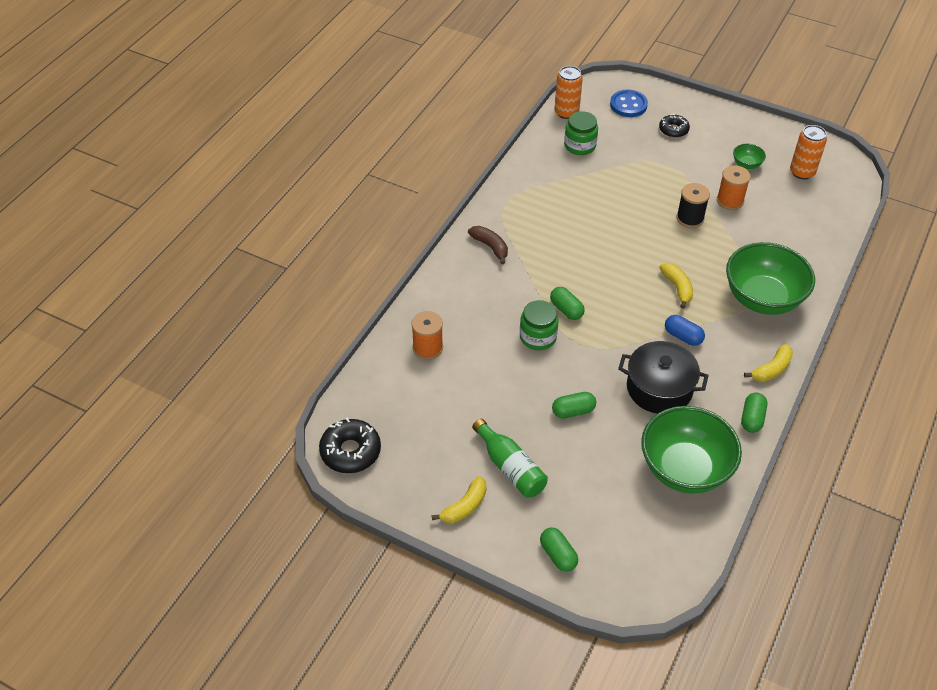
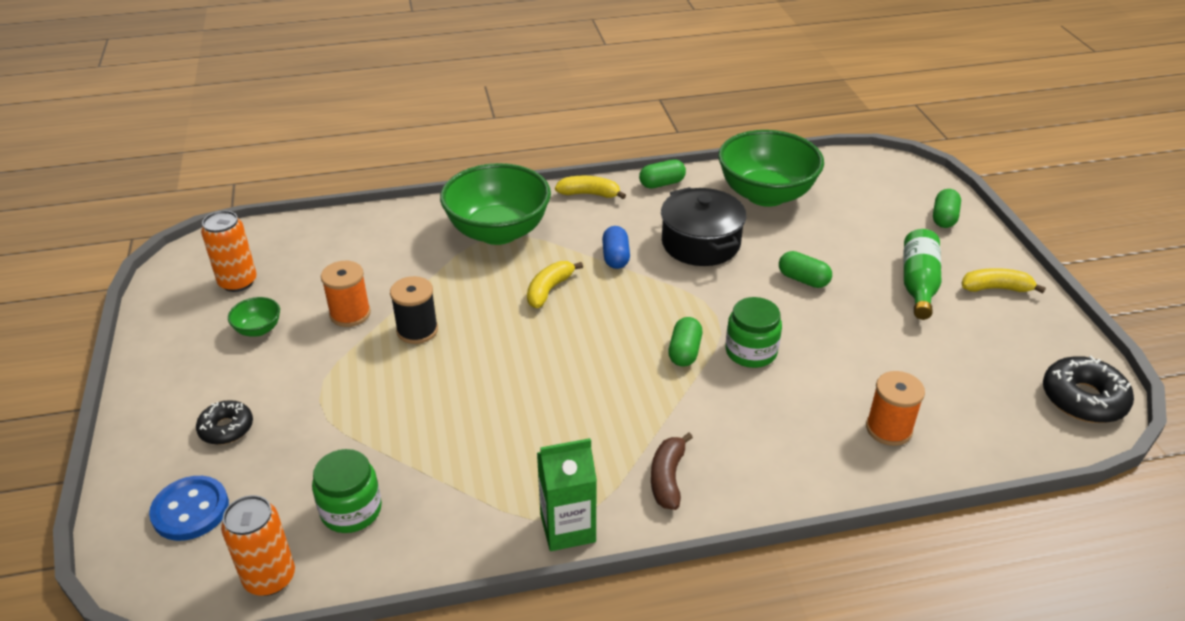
camera: 130 degrees left, 10 degrees down
none -> green carton [537,438,597,551]

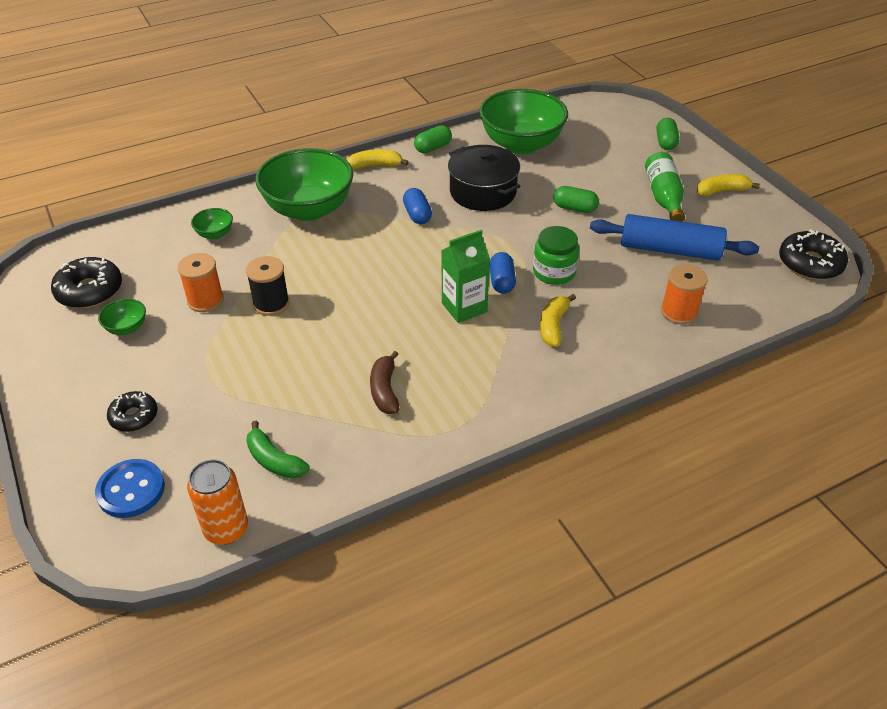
camera: 15 degrees left, 5 degrees up
orange can [201,211,257,292] -> black donut [51,257,122,308]
green jar [312,449,382,533] -> green banana [246,421,310,479]
yellow banana [527,261,583,308] -> yellow banana moved to [540,294,576,347]
green carton [537,438,597,551] -> green carton moved to [441,230,490,323]
brown banana [651,432,693,510] -> brown banana moved to [370,351,399,414]
green capsule [668,317,702,367] -> blue capsule [490,252,516,294]
none -> green bowl [191,208,233,239]
none -> blue rolling pin [590,214,759,261]

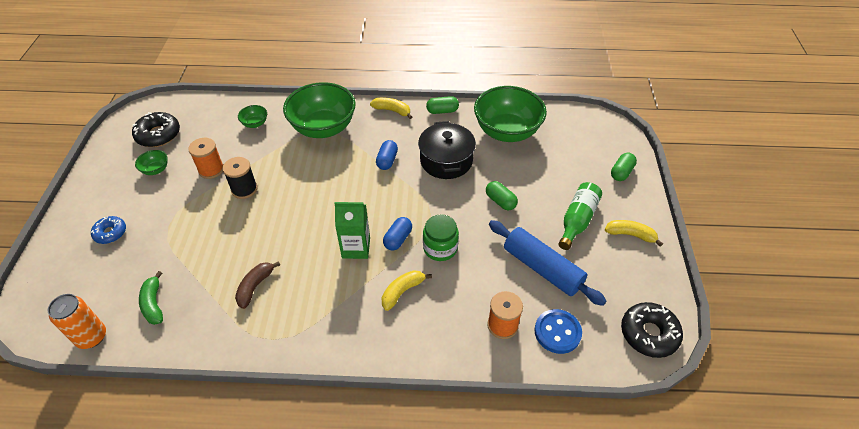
camera: 30 degrees right, 5 degrees up
blue button [95,459,165,518] -> blue button moved to [534,309,582,354]
black donut [107,391,158,432] -> blue donut [91,216,126,244]

